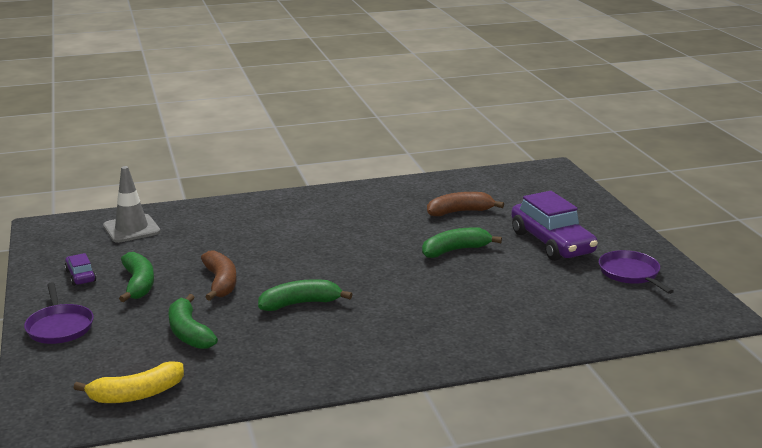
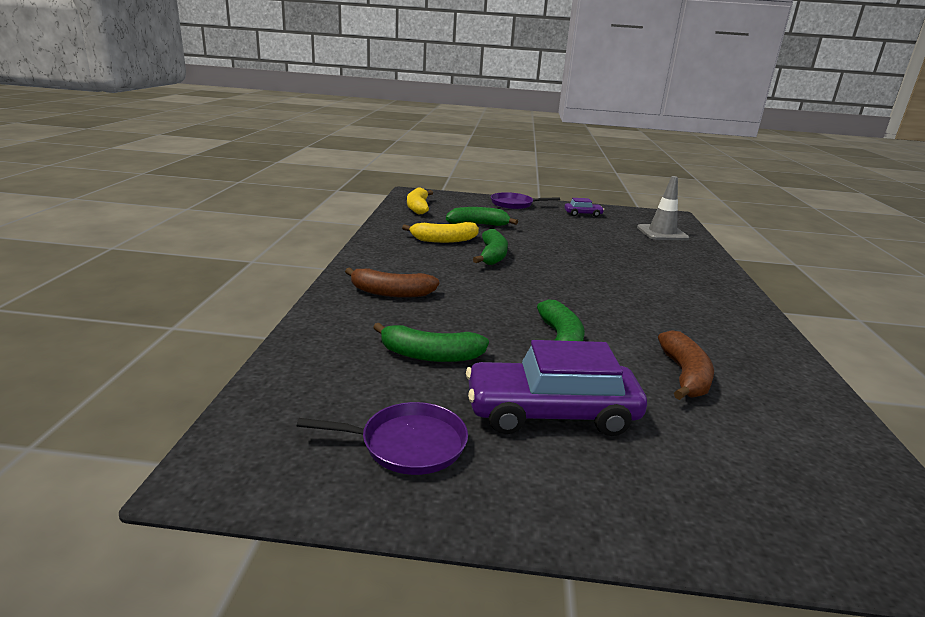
camera: 110 degrees right, 0 degrees up
green banana [119,252,154,302] -> green banana moved to [373,323,489,362]
brown banana [201,250,237,301] -> brown banana moved to [345,268,439,298]
none -> yellow banana [402,222,479,243]

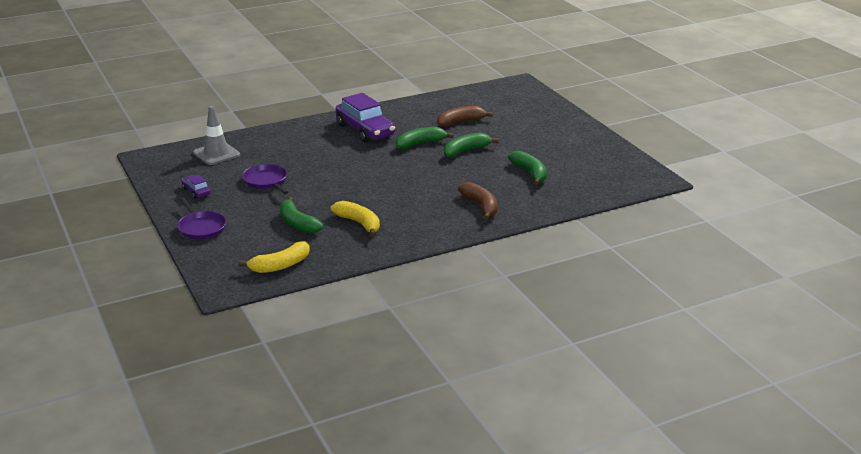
camera: 120 degrees left, 5 degrees up
purple pan [297,402,468,475] -> purple pan moved to [242,164,288,194]
purple car [466,340,647,436] -> purple car moved to [335,93,395,143]
green banana [473,229,508,265] -> green banana moved to [396,127,454,149]

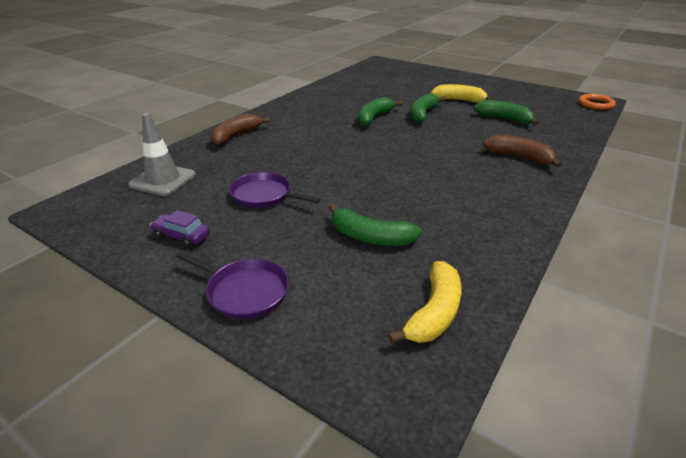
camera: 30 degrees left, 5 degrees up
yellow banana [331,201,380,236] -> yellow banana moved to [431,84,493,103]
purple car [335,93,395,143] -> none
brown banana [437,106,493,127] -> brown banana moved to [210,113,270,146]
none -> orange ring [579,94,616,110]

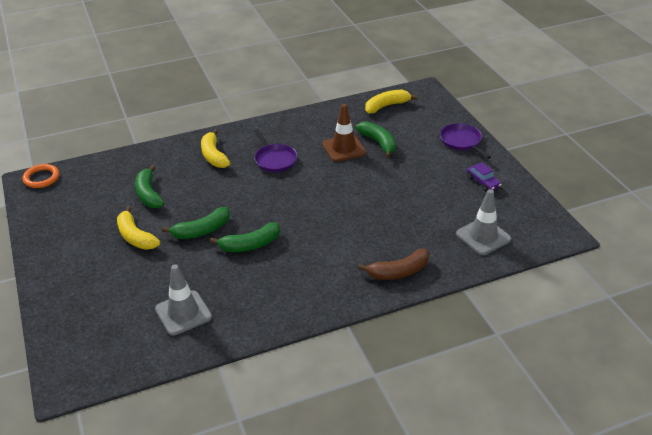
camera: 145 degrees left, 5 degrees up
purple pan [229,172,320,208] -> purple pan moved to [254,129,297,172]
brown banana [483,134,562,168] -> yellow banana [201,129,230,168]
none -> grey traffic cone [155,264,212,336]
none -> brown traffic cone [322,104,366,162]

